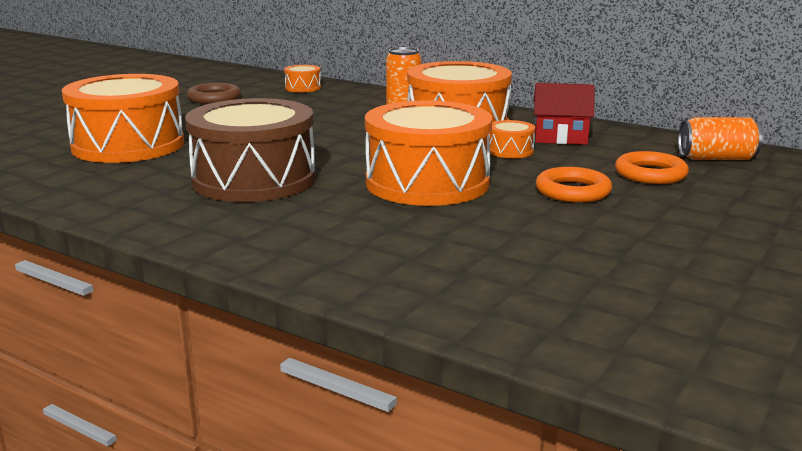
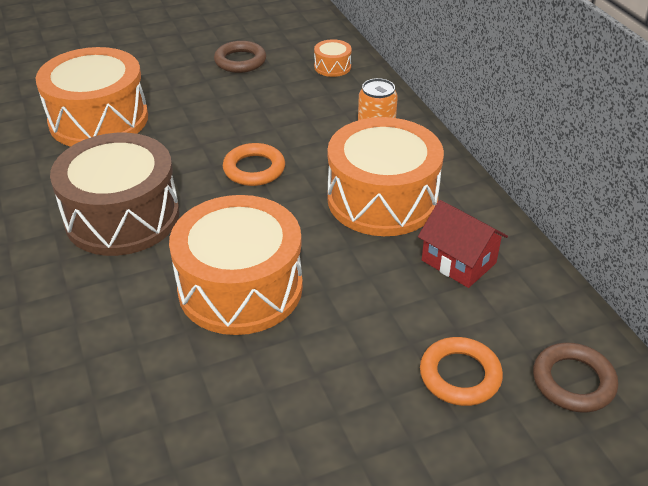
camera: 35 degrees right, 20 degrees up
orange drum [489,120,535,158] -> none
orange ring [536,167,612,203] -> orange ring moved to [223,143,285,186]
orange can [678,117,763,160] -> brown ring [533,343,618,412]

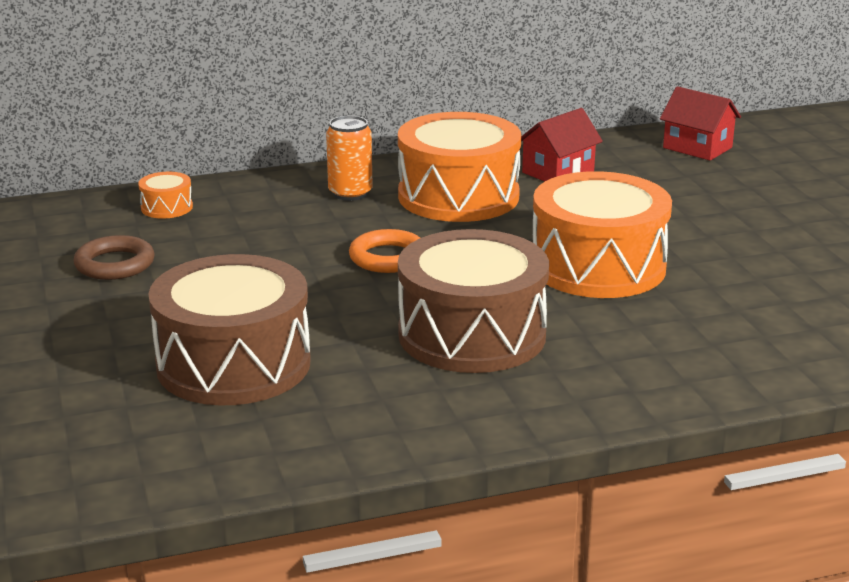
camera: 85 degrees left, 15 degrees down
orange drum [36,47,148,147] -> brown drum [148,254,311,405]
orange ring [420,337,503,406] -> none
brown ring [533,343,618,412] -> red house [660,86,741,161]

